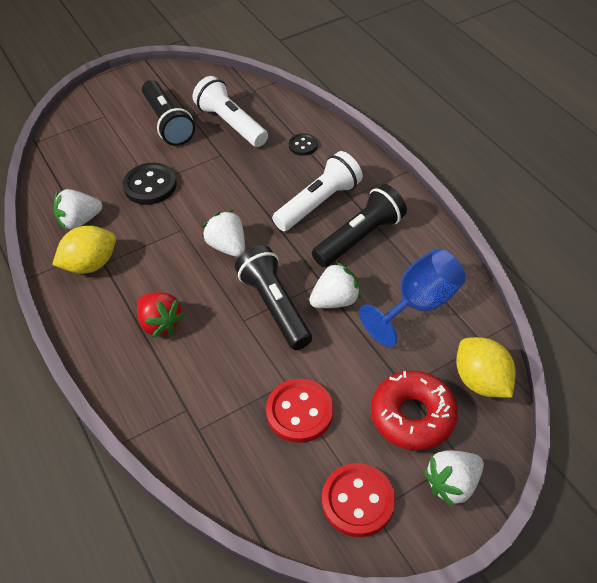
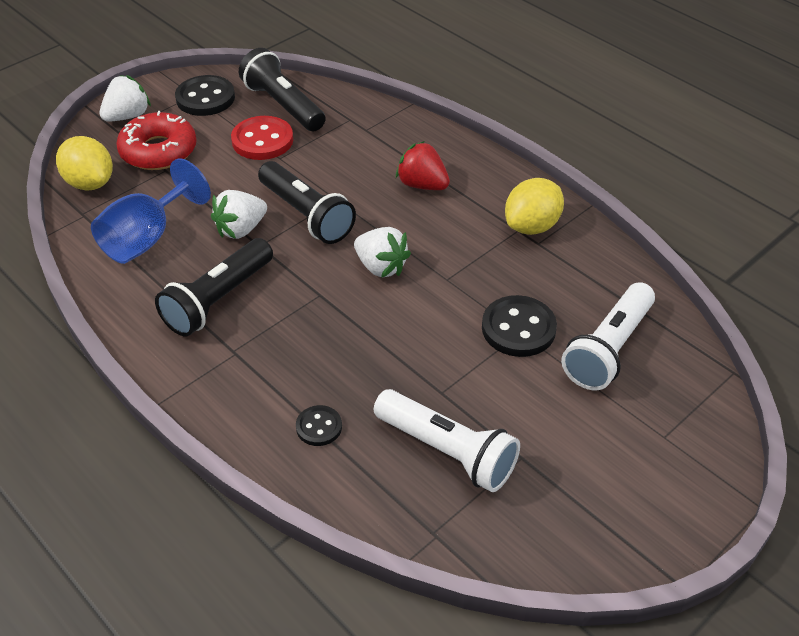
camera: 165 degrees right, 5 degrees down
white strawberry [54,189,102,230] -> none
black flashlight [142,80,195,146] -> black flashlight moved to [239,48,326,132]
white flashlight [272,151,363,231] -> white flashlight moved to [561,282,655,390]
red button [322,463,395,537] -> black button [175,75,235,116]

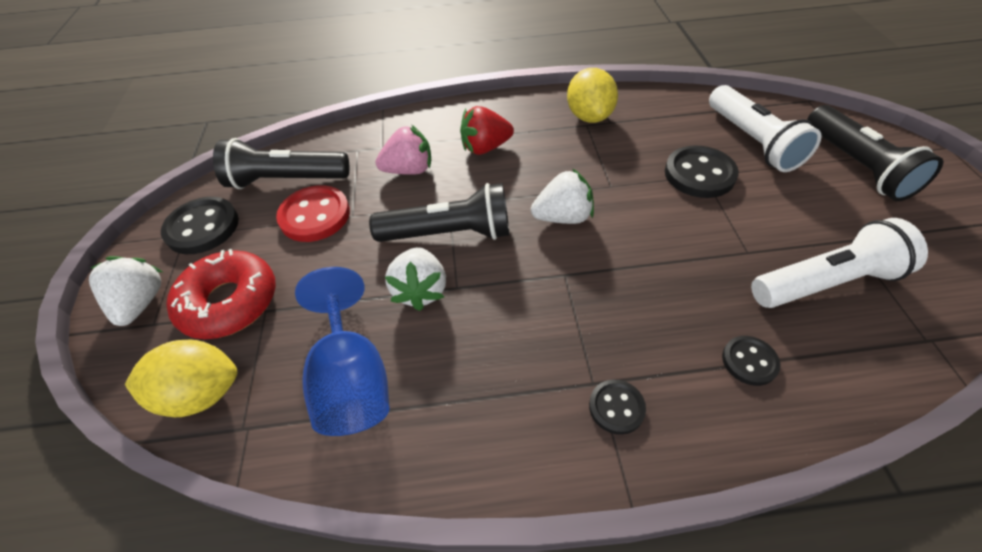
camera: 50 degrees left, 5 degrees up
black flashlight [155,238,273,336] -> black flashlight moved to [807,105,943,201]
none -> pink strawberry [375,125,431,175]
none -> black button [589,380,646,435]

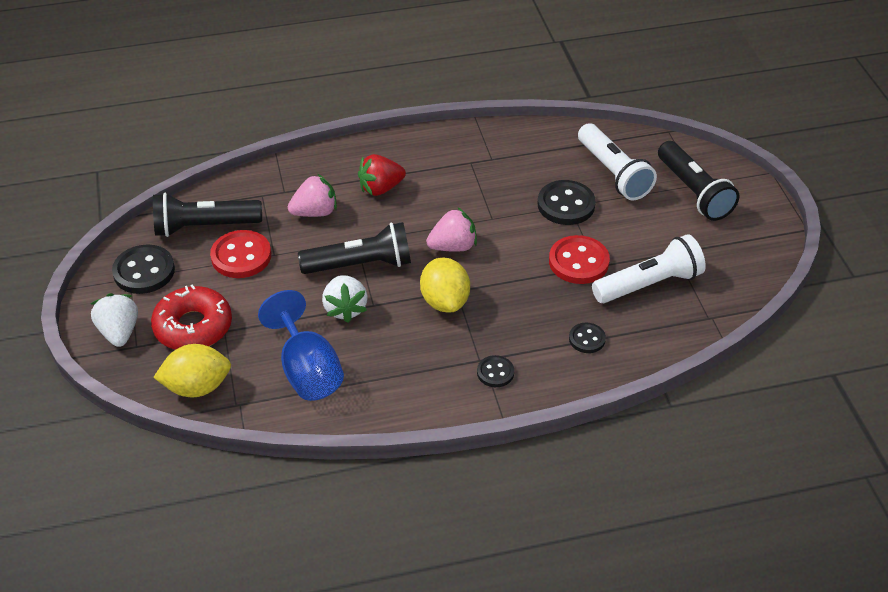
camera: 10 degrees left, 5 degrees down
white strawberry [531,168,594,224] -> pink strawberry [426,208,477,252]
yellow lemon [567,68,618,123] -> yellow lemon moved to [420,258,470,313]
none -> red button [549,235,610,284]

